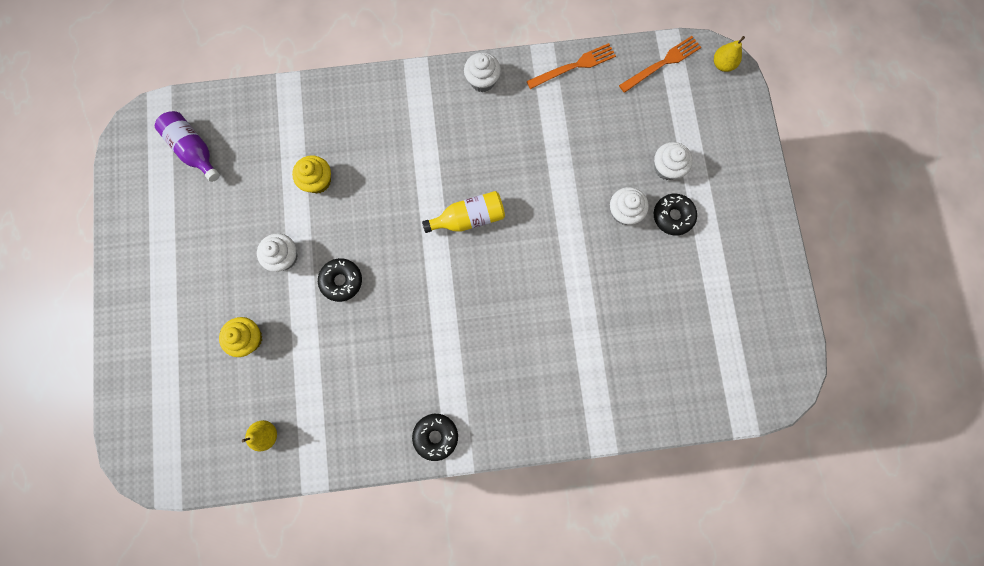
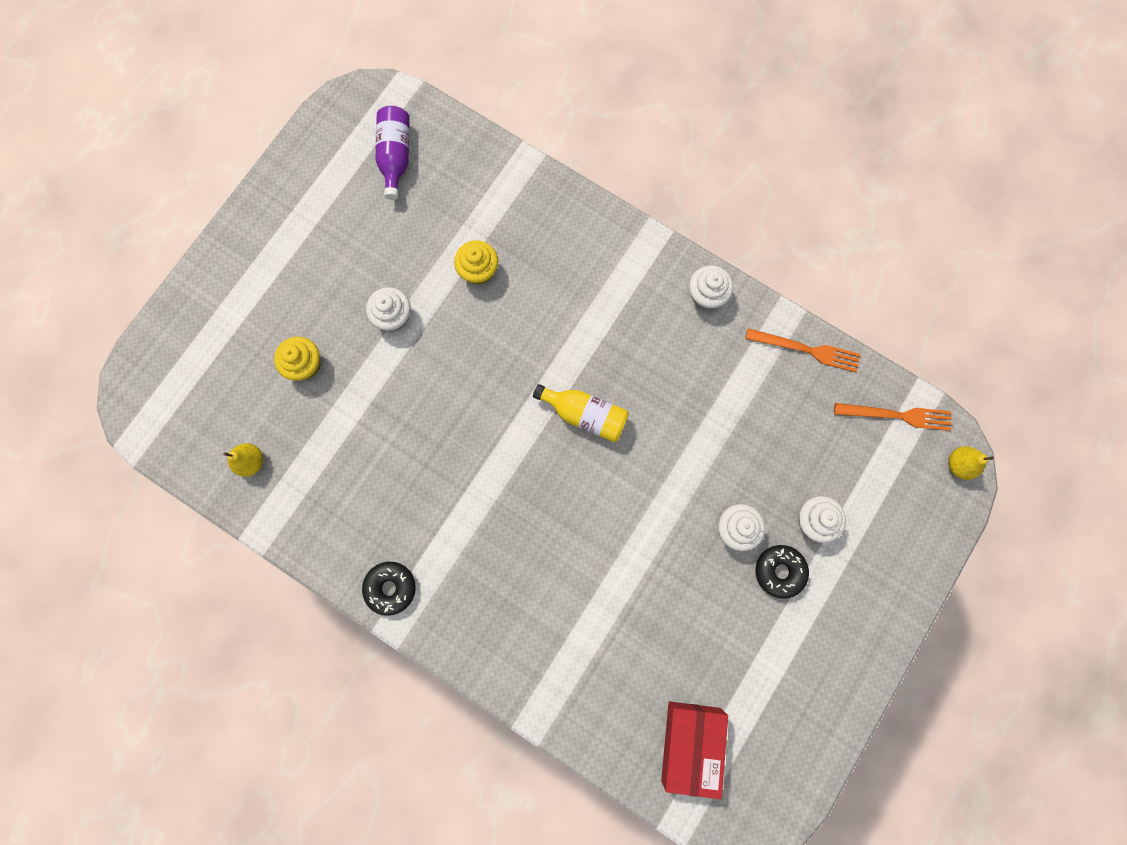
camera: 40 degrees right, 0 degrees up
black donut [318,258,362,302] -> none
none -> red box [661,702,728,799]

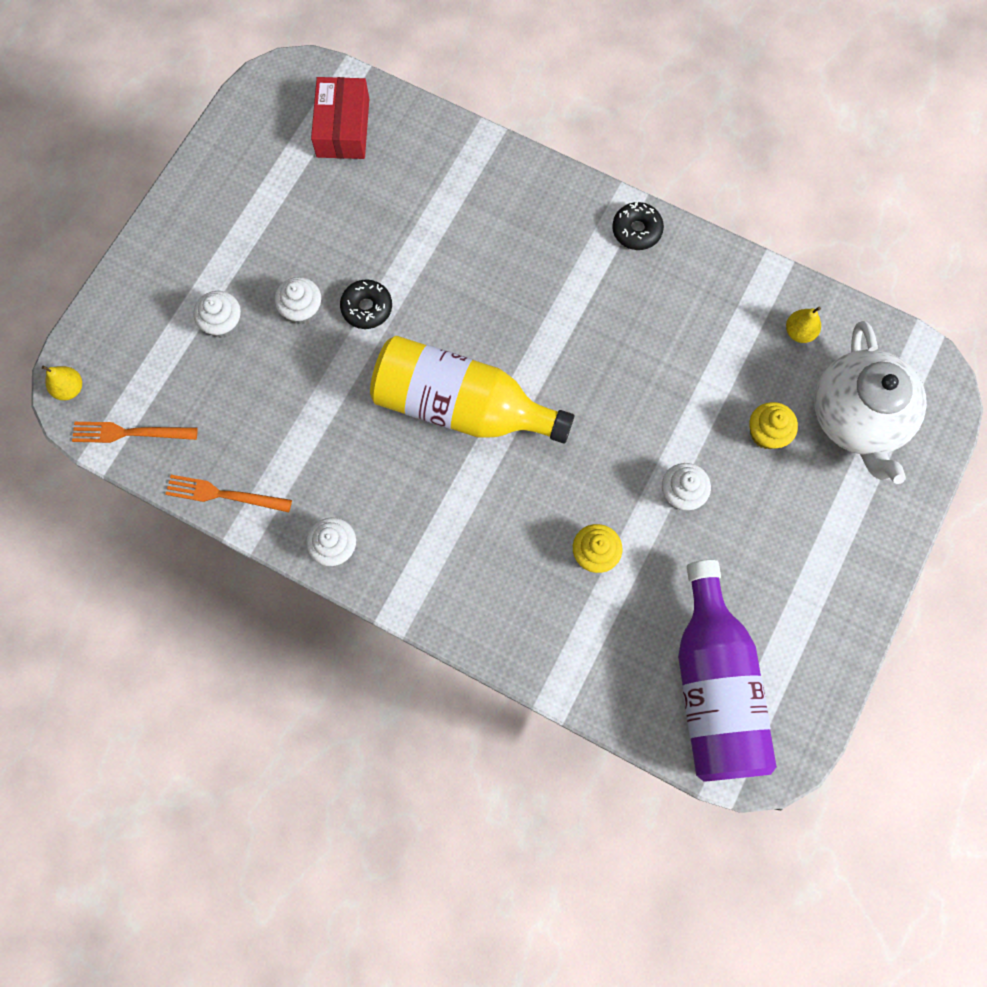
camera: 175 degrees right, 5 degrees down
purple bottle [376,106,410,200] -> purple bottle [678,560,777,782], size x1.95
yellow bottle [533,384,629,442] -> yellow bottle [370,336,575,444], size x1.95
black donut [756,545,809,599] -> black donut moved to [340,280,392,329]
none -> white teapot [814,321,927,484]

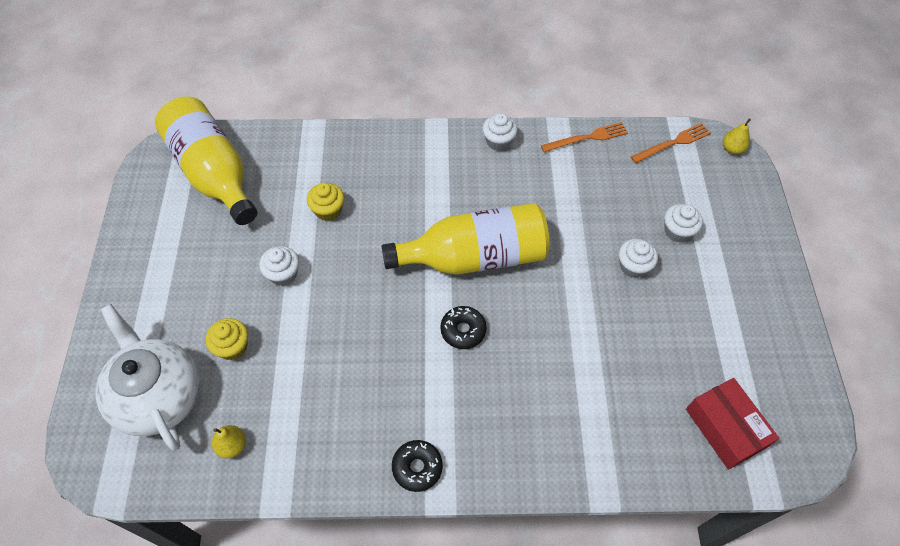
camera: 150 degrees right, 15 degrees down
black donut [340,280,392,329] -> black donut moved to [440,306,487,349]
purple bottle [678,560,777,782] -> yellow bottle [155,97,257,225]

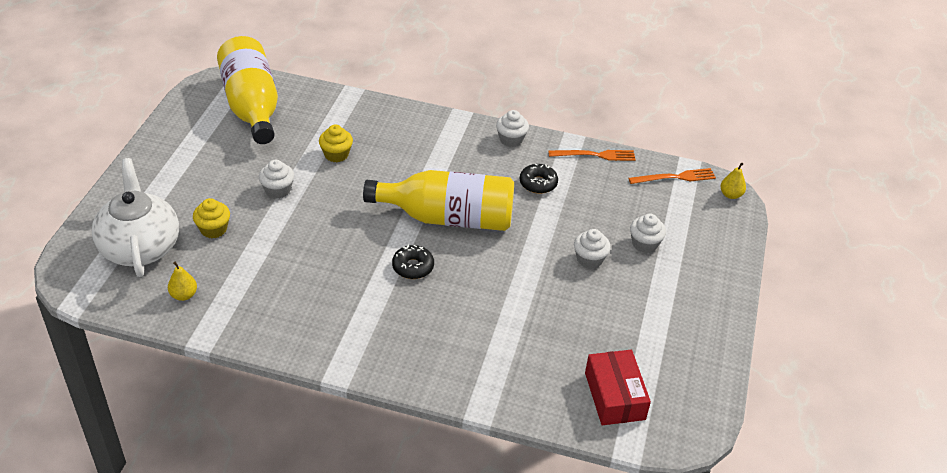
camera: 15 degrees right, 15 degrees down
black donut [392,440,443,492] -> black donut moved to [520,164,558,194]

